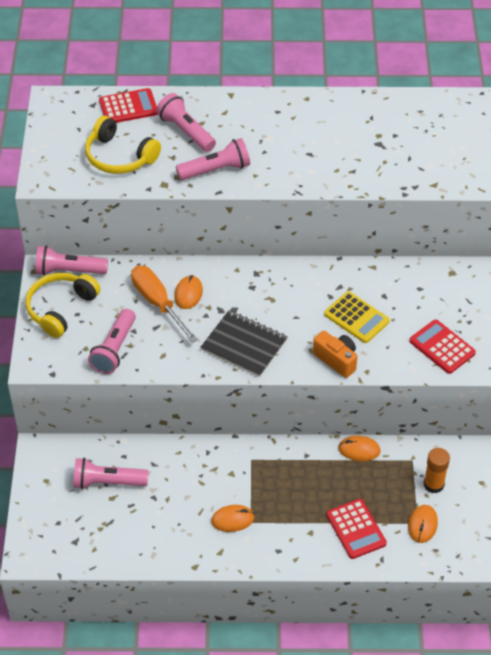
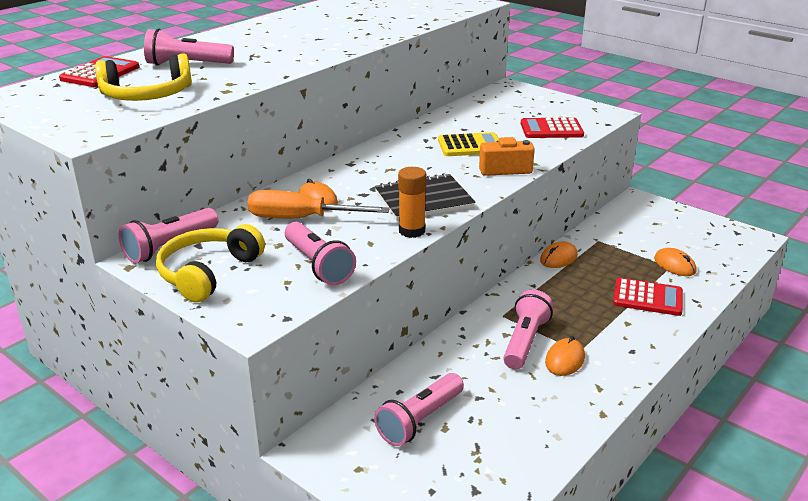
camera: 50 degrees left, 20 degrees down
yellow headphones [26,273,100,338] -> yellow headphones turned 45 degrees clockwise [156,224,265,302]
pink flashlight [176,138,250,180] -> pink flashlight moved to [503,289,553,369]
orange glue stick [424,448,450,493] -> orange glue stick moved to [398,167,427,238]

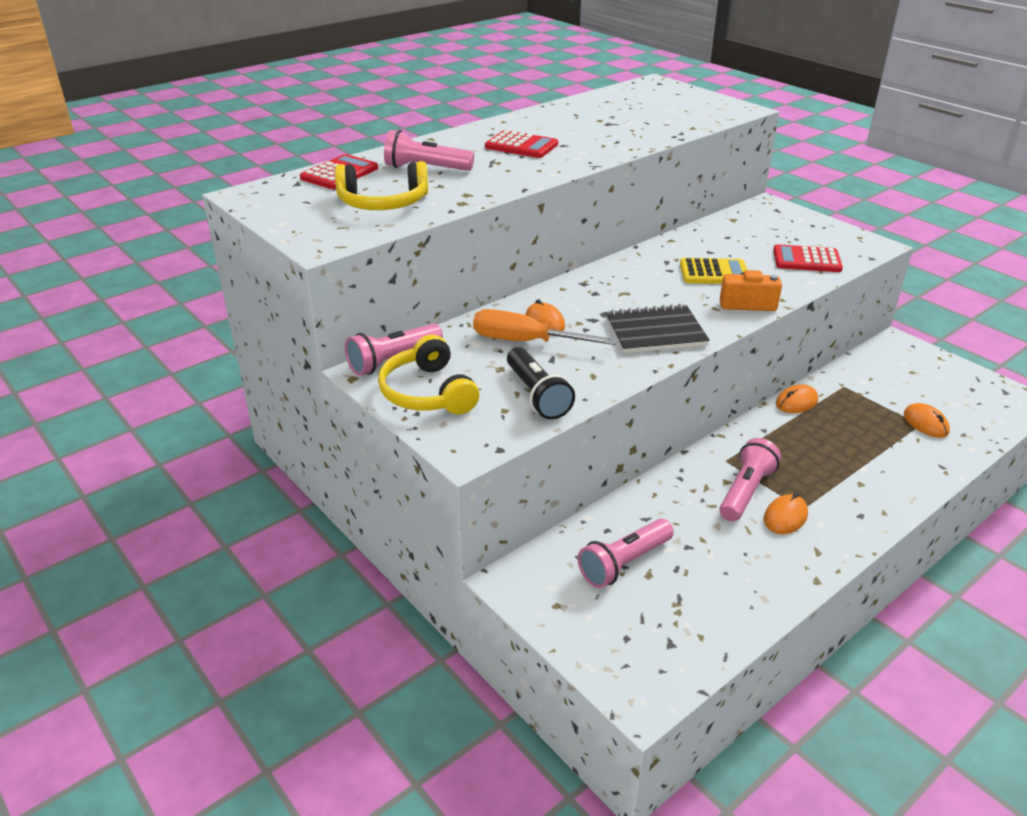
camera: 10 degrees right, 5 degrees up
yellow headphones [156,224,265,302] -> yellow headphones turned 60 degrees counterclockwise [378,335,479,415]
pink flashlight [285,222,356,285] -> black flashlight [507,347,575,420]
orange glue stick [398,167,427,238] -> none
red calculator [613,278,683,316] -> red calculator moved to [485,130,558,158]

